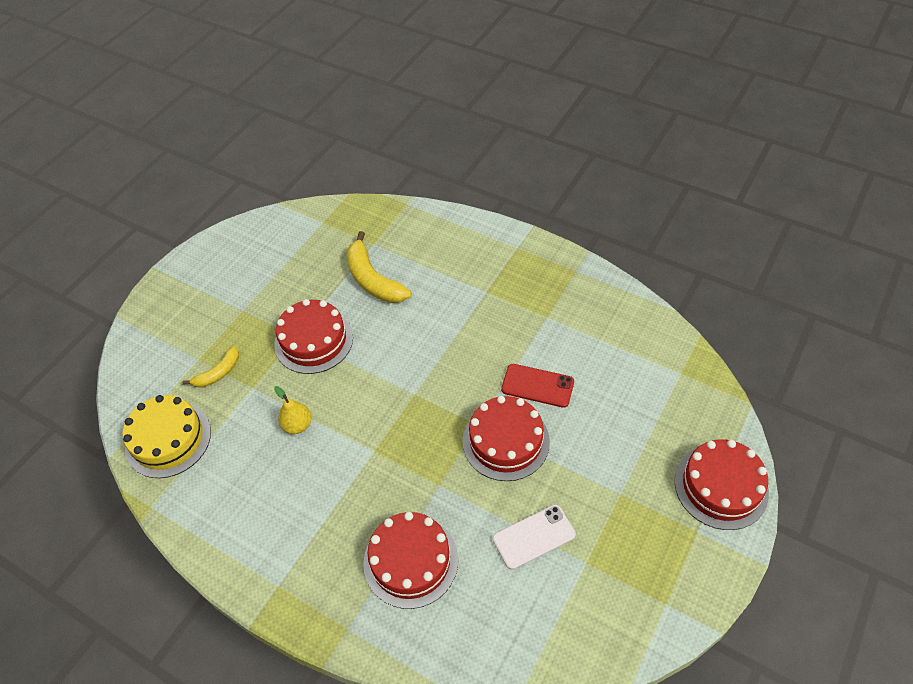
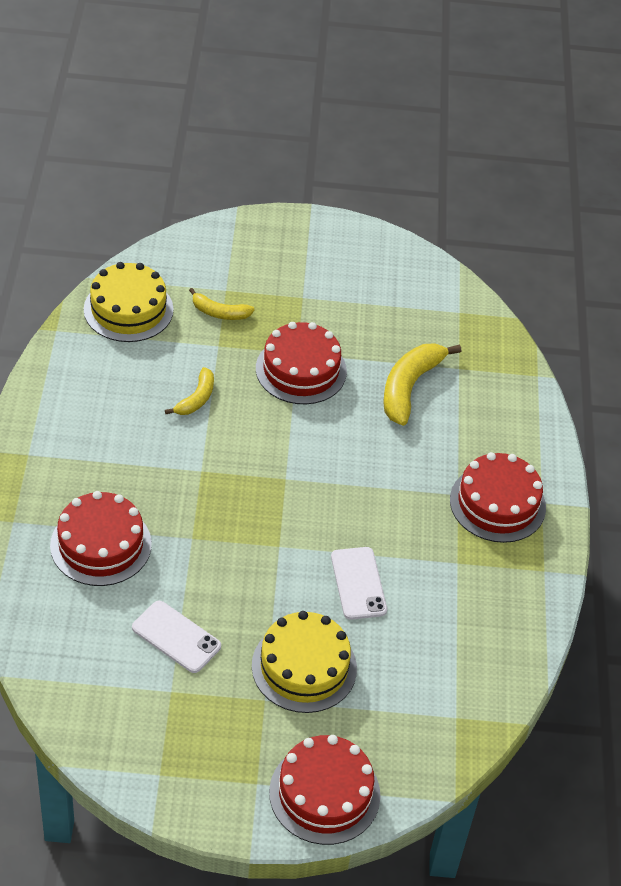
camera: 55 degrees right, 5 degrees down
yellow pear [274,386,312,434] -> yellow banana [165,367,214,415]
red cake [463,396,550,481] -> red cake moved to [450,452,546,543]
red phone [501,364,574,408] -> white phone [331,547,387,620]
none -> yellow cake [252,611,357,713]

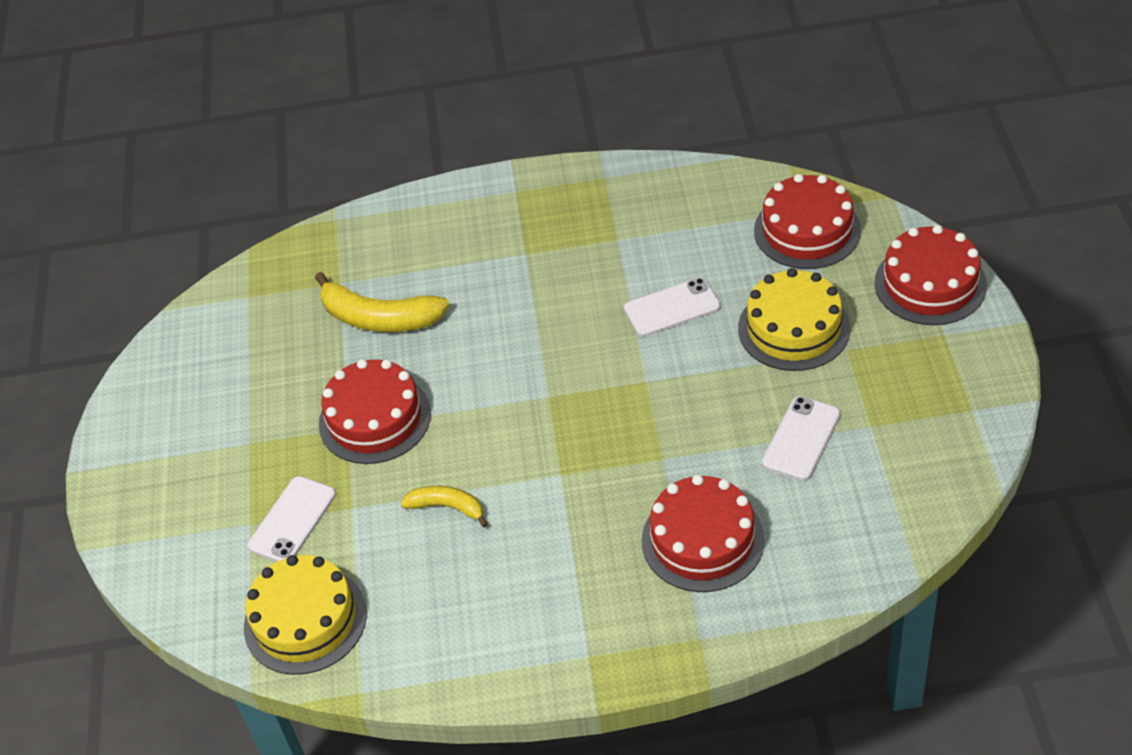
camera: 90 degrees left, 0 degrees up
yellow banana [189,288,255,320] -> white phone [248,476,336,562]
red cake [450,452,546,543] -> red cake moved to [754,174,861,269]

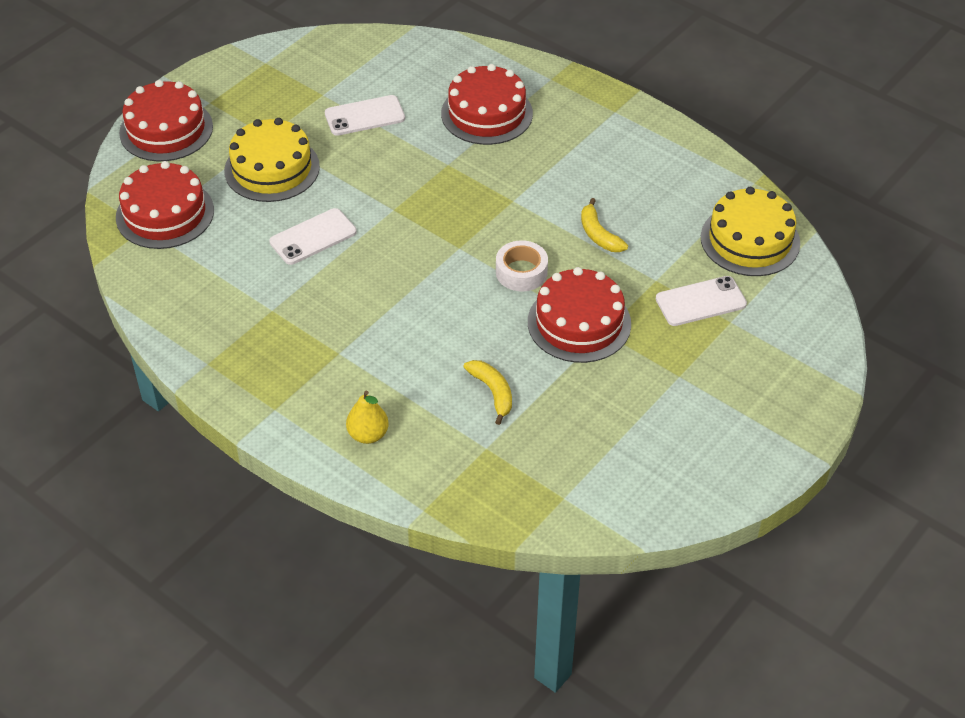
camera: 140 degrees left, 0 degrees up
yellow banana [315,272,449,332] -> yellow banana [464,360,512,425], size x0.57
white phone [624,278,721,337] -> white phone turned 60 degrees counterclockwise [269,208,357,265]
none -> yellow pear [346,390,389,444]
none -> white tape [496,240,548,291]

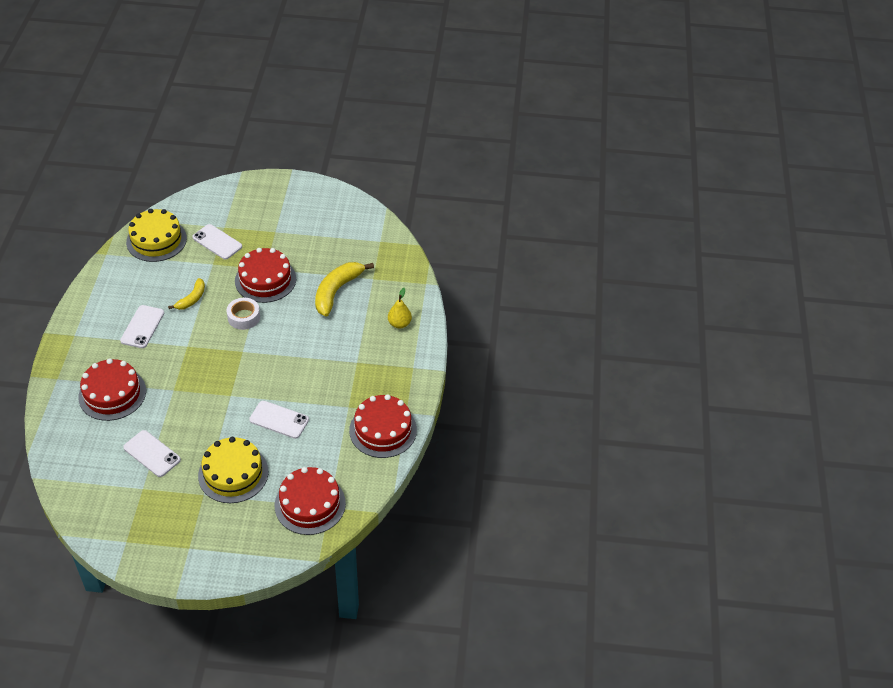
camera: 125 degrees left, 0 degrees up
red cake [119,80,213,161] -> red cake moved to [349,394,417,458]
yellow banana [464,360,512,425] -> yellow banana [315,262,374,317], size x1.74
none -> white phone [120,305,164,348]

